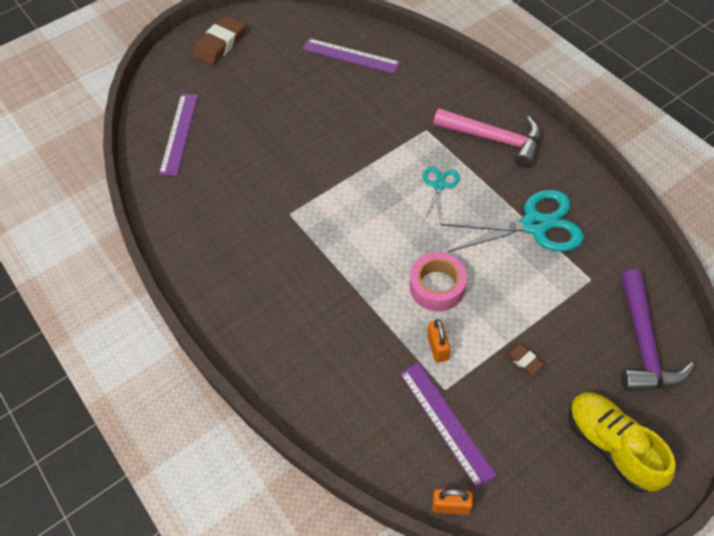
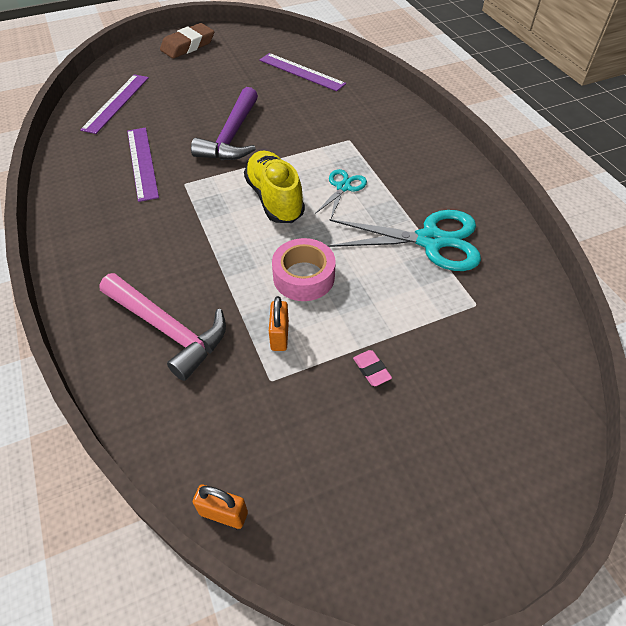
camera: 10 degrees right, 5 degrees down
purple ruler [400,363,497,488] -> purple ruler moved to [127,127,159,202]
pink hammer [433,108,541,168] -> pink hammer moved to [99,273,226,381]
brown eraser [505,343,544,375] -> pink eraser [353,350,392,386]
yellow shoe [569,392,675,493] -> yellow shoe moved to [244,151,305,223]
purple hammer [621,269,695,391] -> purple hammer moved to [191,87,258,160]

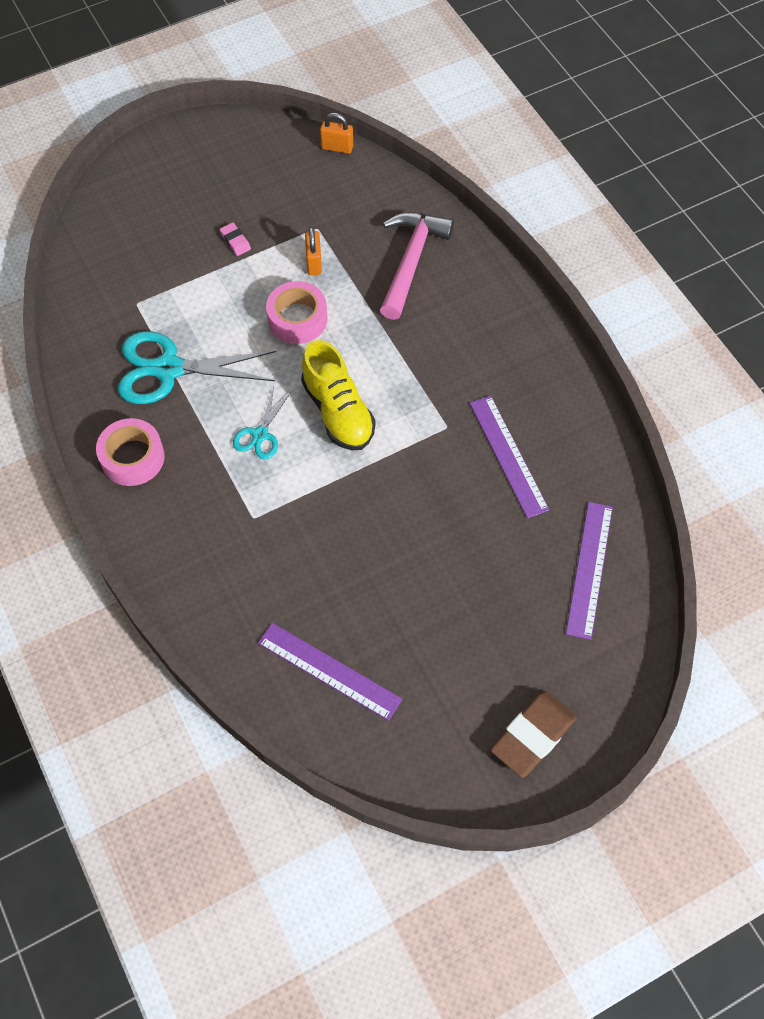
camera: 175 degrees right, 10 degrees up
pink hammer [99,273,226,381] -> pink hammer turned 75 degrees clockwise [380,212,454,320]
purple hammer [191,87,258,160] -> none
none -> pink tape [96,418,165,486]

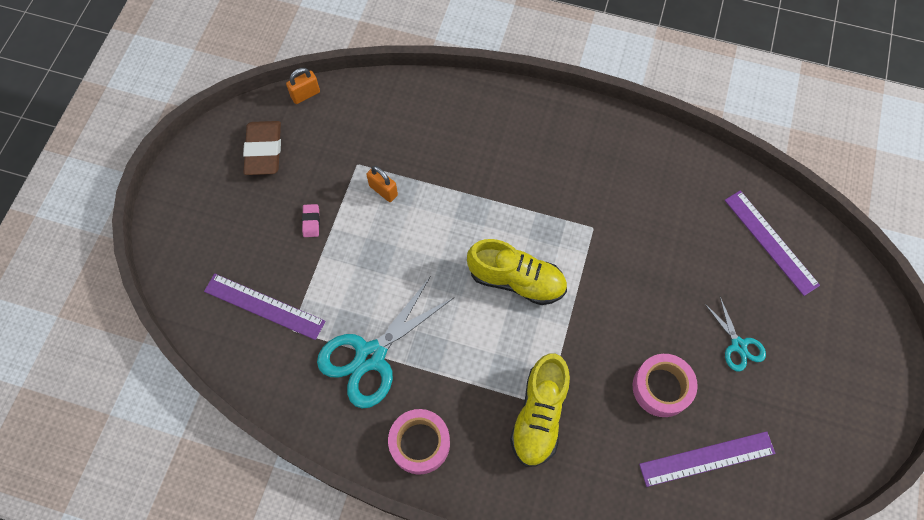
camera: 45 degrees left, 5 degrees up
pink eraser [220,222,251,256] -> pink eraser turned 75 degrees clockwise [302,204,320,237]
turquoise scissors [233,387,292,459] -> turquoise scissors moved to [704,297,766,372]
pink tape [266,281,327,344] -> pink tape moved to [633,354,698,417]
pink hammer [380,212,454,320] -> none
purple ruler [470,396,549,518] -> purple ruler moved to [204,273,325,340]
brown eraser [490,691,577,778] -> brown eraser moved to [243,121,281,175]
none -> yellow shoe [510,353,570,467]

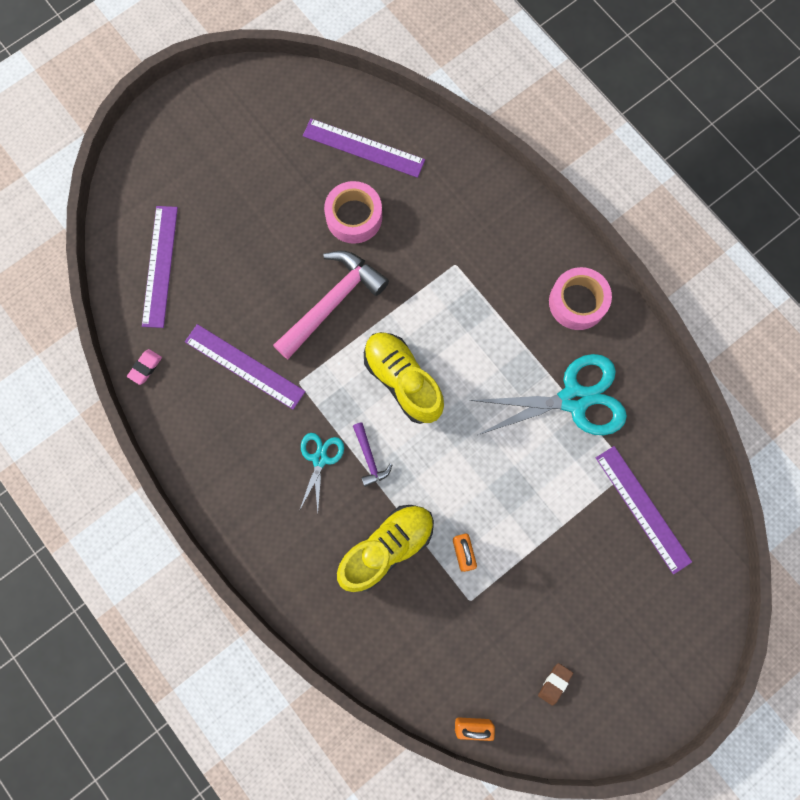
camera: 145 degrees left, 10 degrees up
brown eraser [243,121,281,175] -> brown eraser [538,663,573,706], size x0.48
pink eraser [302,204,320,237] -> pink eraser moved to [127,349,162,385]
yellow shoe [510,353,570,467] -> yellow shoe moved to [337,505,434,592]
turquoise scissors [704,297,766,372] -> turquoise scissors moved to [299,433,344,512]
none -> purple ruler [185,324,305,410]
none -> pink hammer [273,251,389,359]
none -> purple hammer [353,422,392,487]

